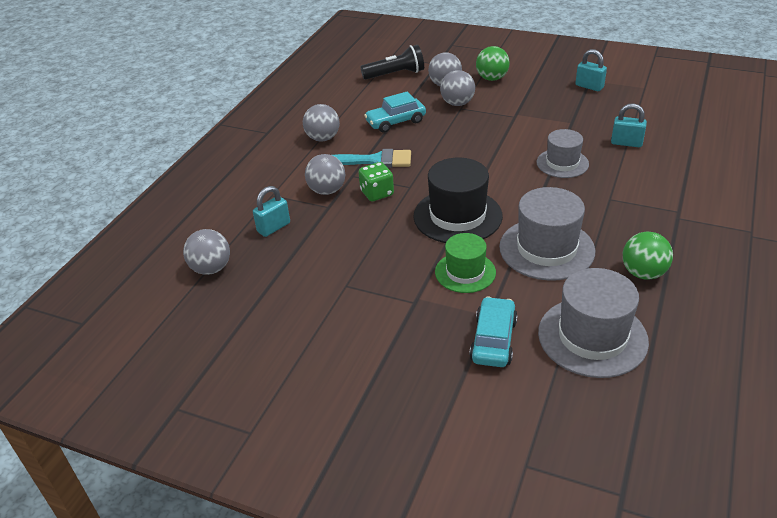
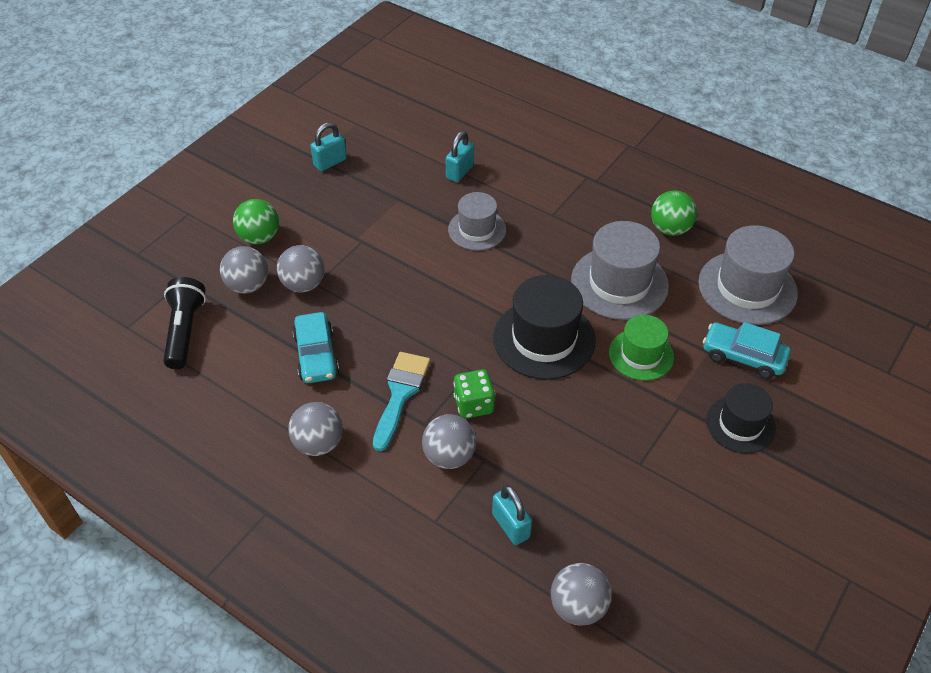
camera: 80 degrees left, 10 degrees up
none -> black hat [706,383,776,453]

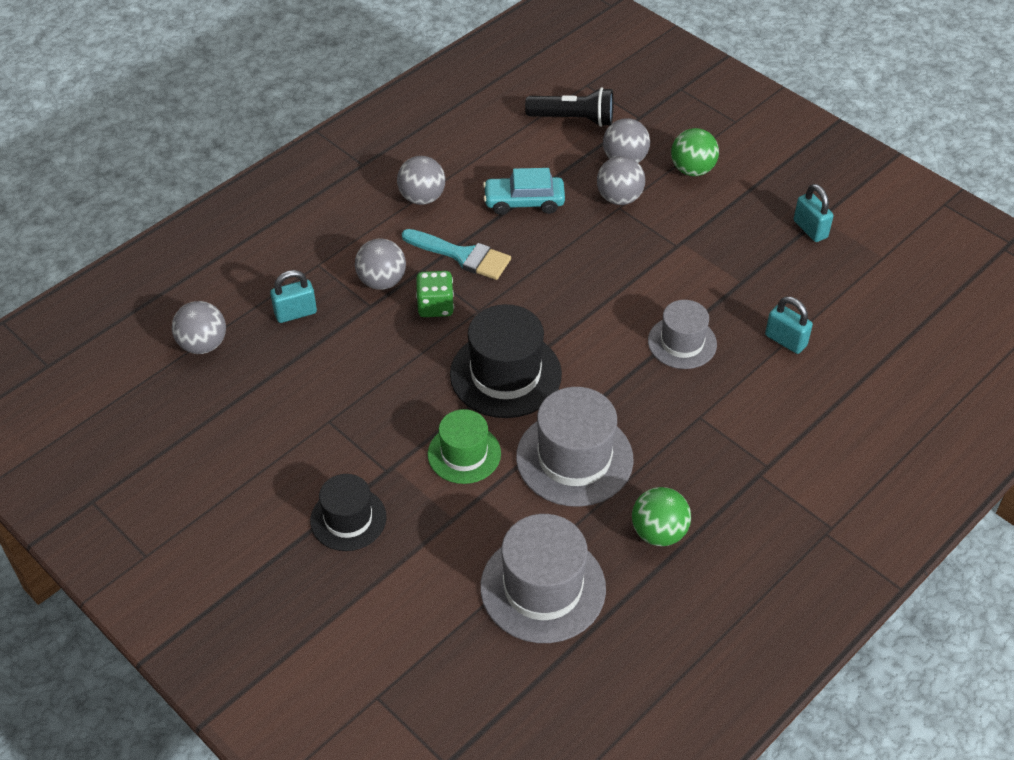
camera: 100 degrees right, 0 degrees up
turquoise car [703,322,791,379] -> none

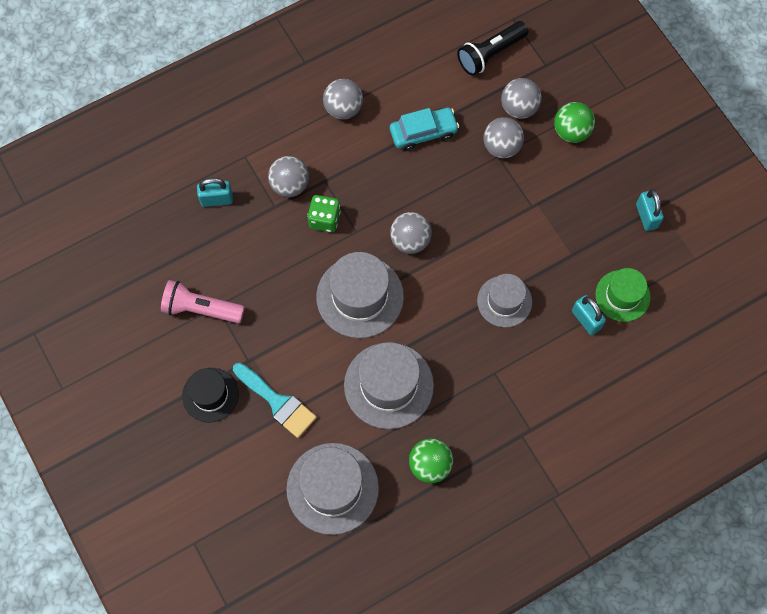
camera: 15 degrees right, 20 degrees up
grey ball [172,301,226,354] -> grey ball moved to [390,212,432,254]
turquoise brush [402,229,511,280] -> turquoise brush moved to [233,363,317,438]
green hat [428,409,501,484] -> green hat moved to [595,268,651,322]
black hat [450,304,562,418] -> grey hat [316,252,404,338]
turquoise car [483,168,565,215] -> turquoise car turned 150 degrees clockwise [390,108,459,151]
black flashlight [525,87,614,127] -> black flashlight turned 120 degrees clockwise [457,21,528,76]
none -> pink flashlight [161,280,245,323]

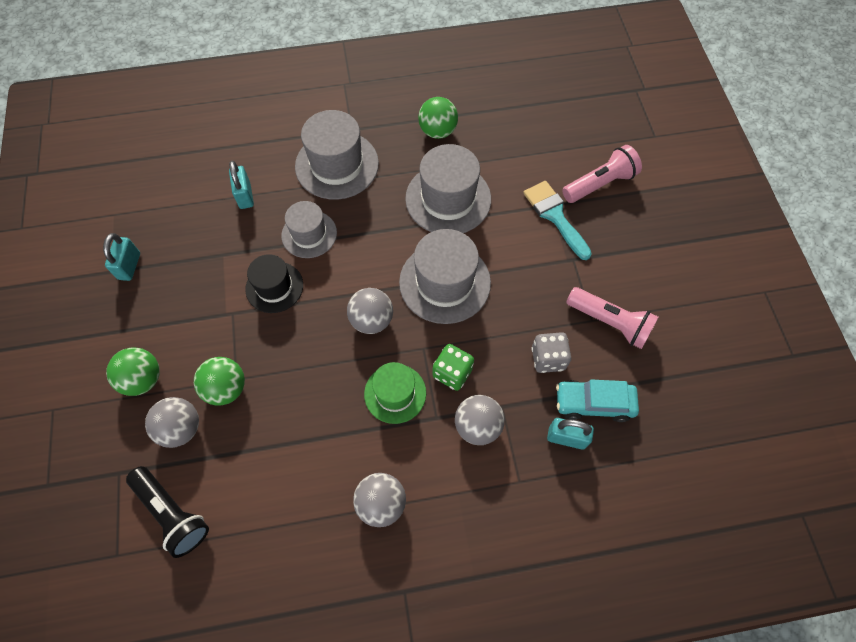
camera: 160 degrees left, 5 degrees down
black hat [182,368,239,422] -> black hat moved to [245,254,303,313]
grey hat [286,443,379,535] -> grey hat moved to [295,110,379,200]
turquoise car [390,108,459,151] -> turquoise car moved to [556,379,639,422]
black flashlight [457,21,528,76] -> black flashlight turned 60 degrees clockwise [126,466,209,558]
grey ball [483,117,524,158] -> green ball [194,357,245,405]
green hat [595,268,651,322] -> green hat moved to [364,362,426,424]
none -> grey dice [532,332,571,373]
none -> pink flashlight [562,145,642,203]

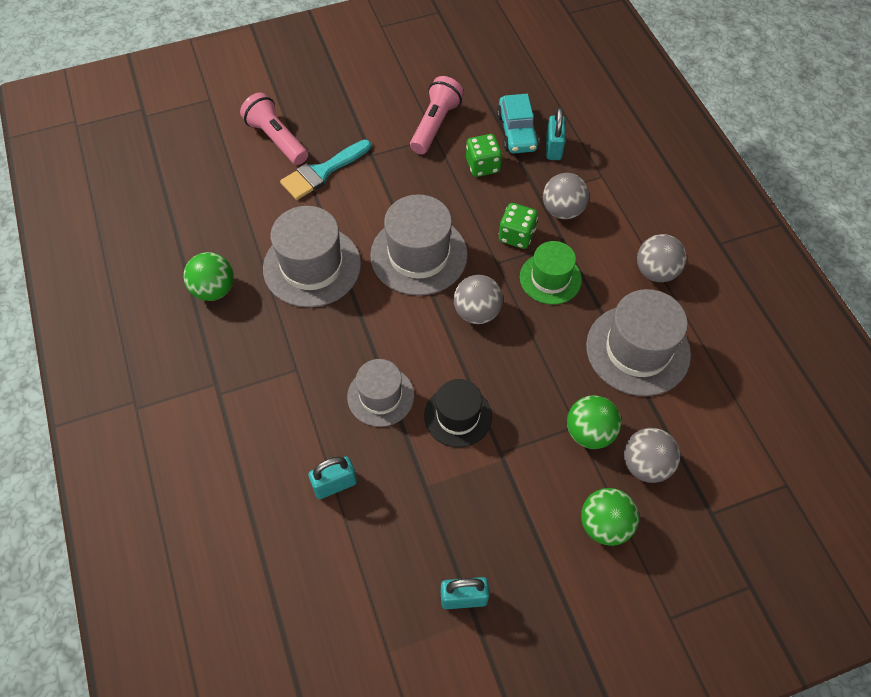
camera: 100 degrees left, 5 degrees down
black flashlight [126,466,209,558] -> none
grey hat [295,110,379,200] -> grey hat moved to [586,289,691,396]
grey dice [532,332,571,373] -> green dice [466,134,502,177]

